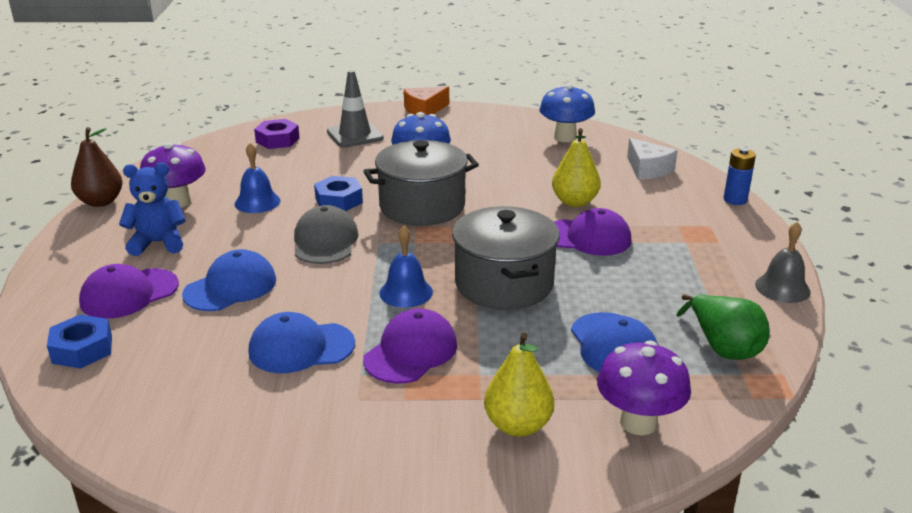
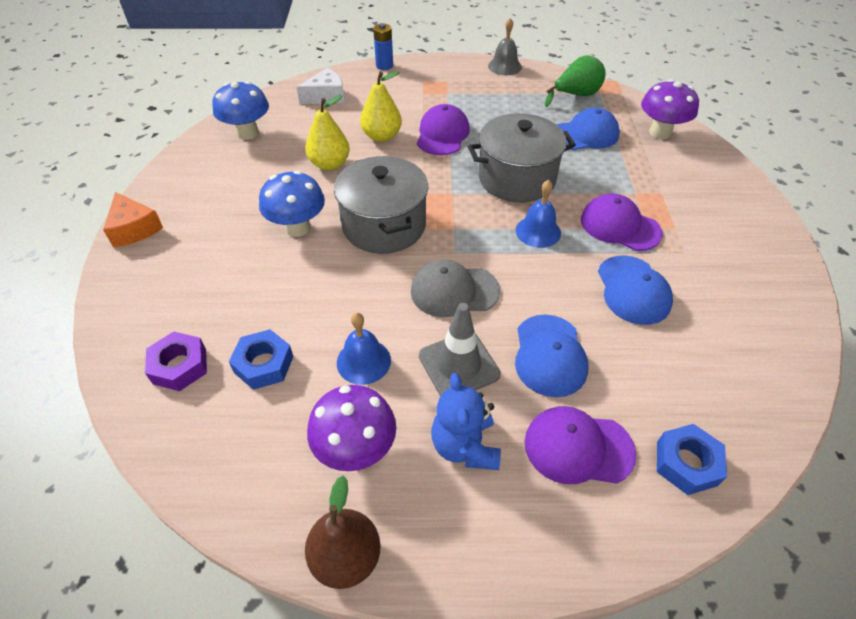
camera: 90 degrees left, 20 degrees up
purple cap [79,264,179,319] -> purple cap turned 135 degrees clockwise [525,406,636,484]
blue cap [182,249,276,311] -> blue cap turned 135 degrees counterclockwise [515,315,588,397]
blue nut [314,176,363,211] -> blue nut moved to [229,329,293,390]
grey traffic cone [327,70,384,147] -> grey traffic cone moved to [419,303,501,396]
yellow pear [484,333,554,437] -> yellow pear moved to [305,95,350,171]

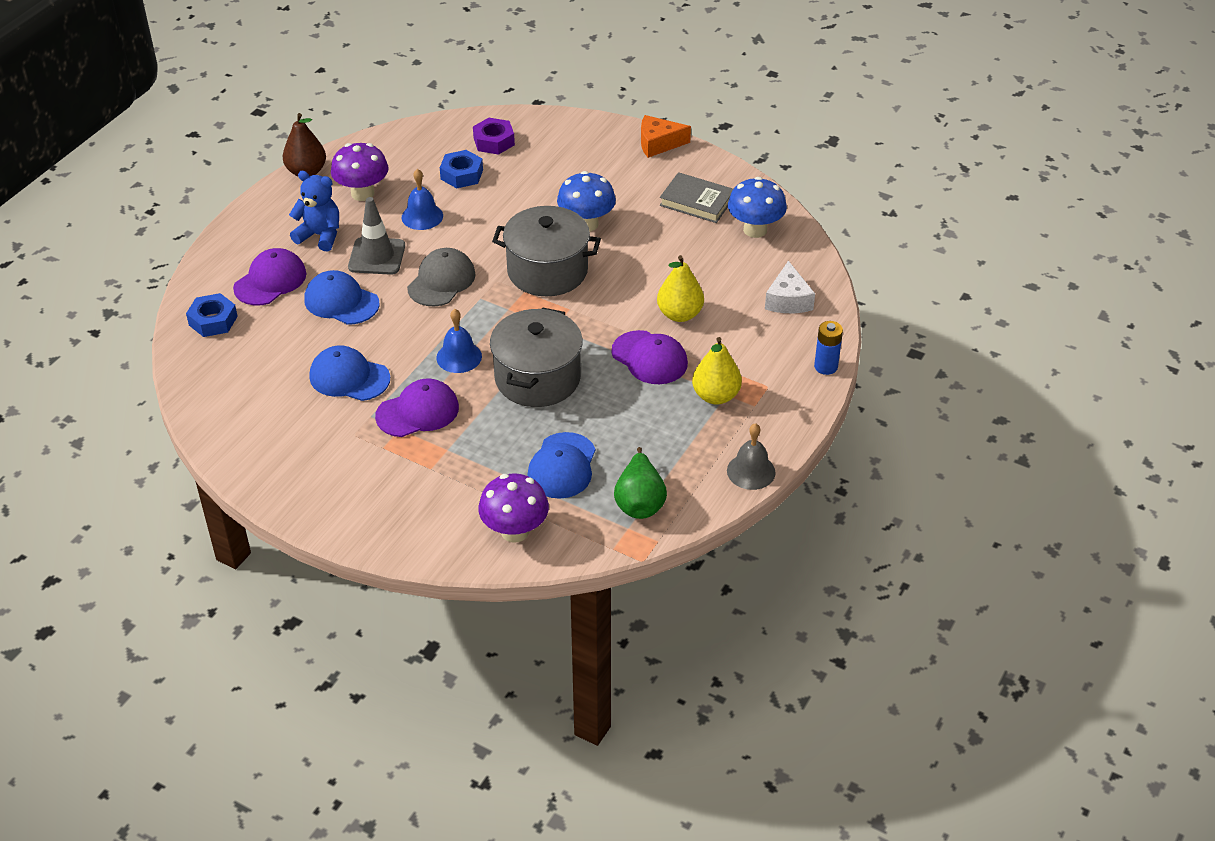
camera: 120 degrees right, 5 degrees down
yellow pear [305,95,350,171] -> yellow pear moved to [692,337,742,405]
none -> grey book [660,172,733,223]

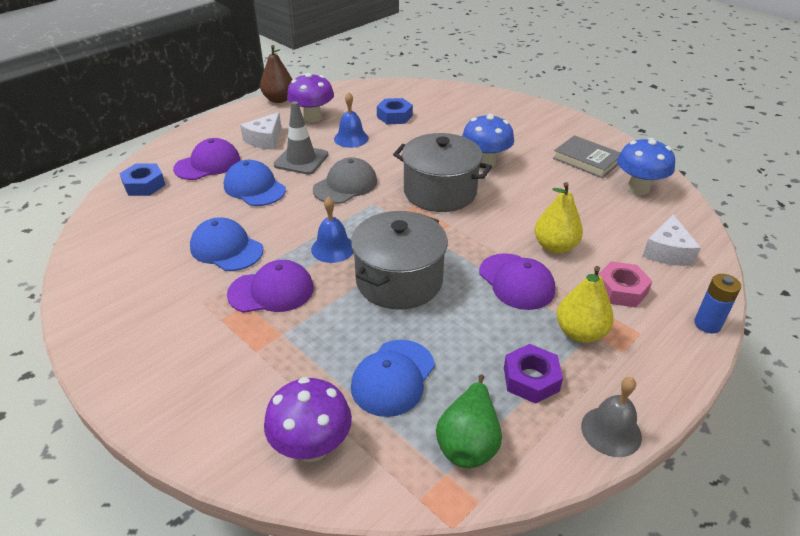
camera: 15 degrees right, 5 degrees down
blue teddy bear [289,171,339,251] -> white cheese [240,112,281,150]
purple nut [473,118,515,155] -> purple nut moved to [504,344,563,404]
orange cheese [641,115,691,158] -> none
none -> pink nut [598,261,652,307]

